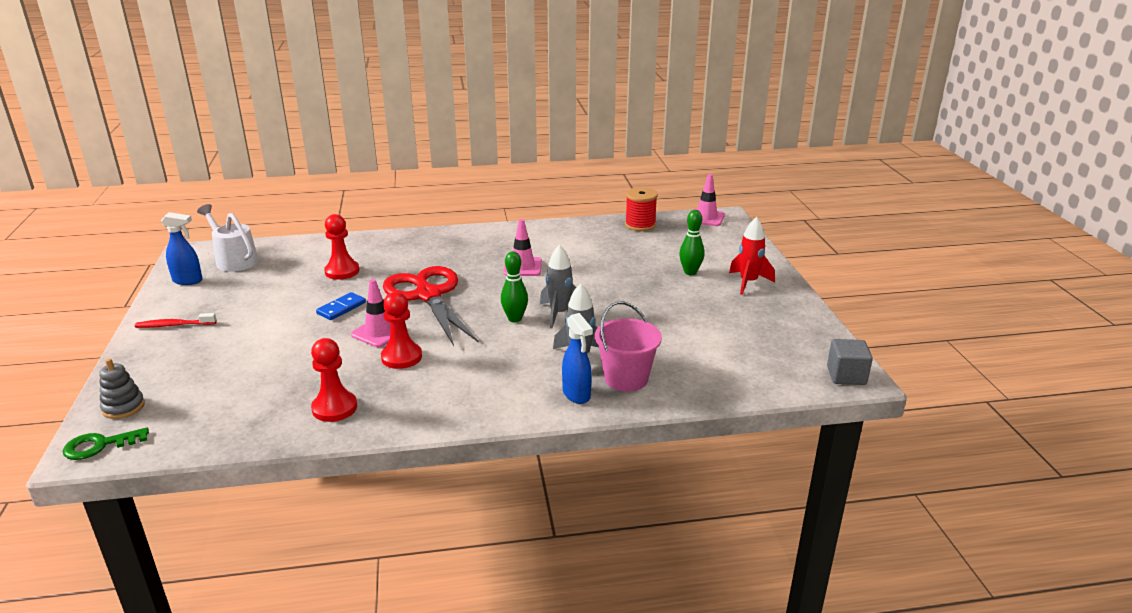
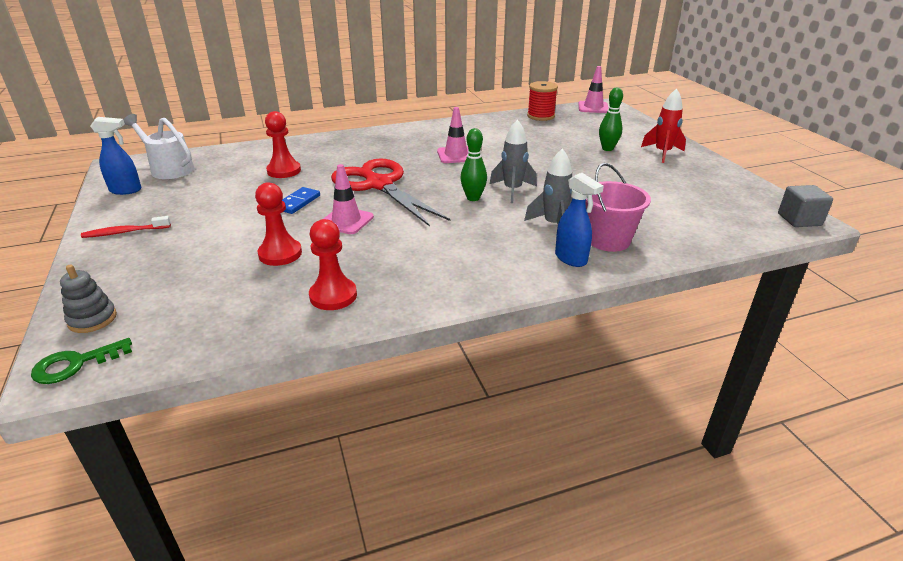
camera: 10 degrees left, 5 degrees up
red pawn [381,292,422,369] -> red pawn moved to [255,182,302,266]

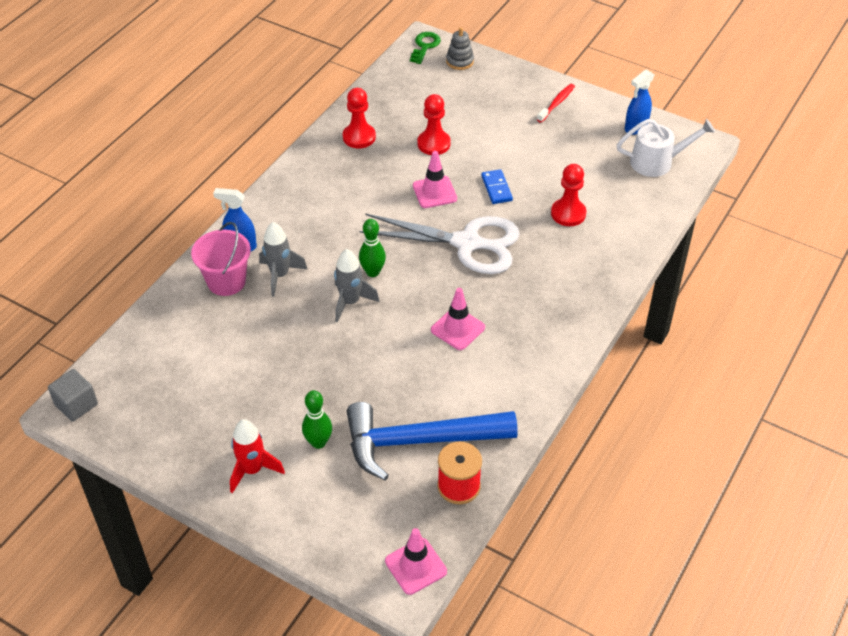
camera: 140 degrees right, 15 degrees up
red scissors [331,158,451,226] -> white scissors [360,214,520,274]
none -> blue hammer [347,402,518,481]

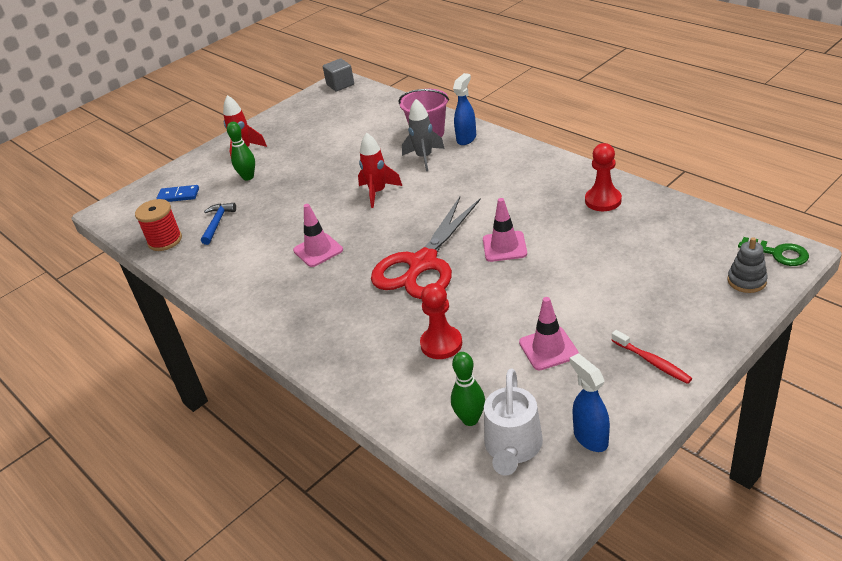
camera: 110 degrees right, 10 degrees down
grey rocket [334,249,379,323] -> red rocket [358,132,402,208]
blue hammer [347,402,518,481] -> blue hammer [201,203,236,245], size x0.44
green bowling pin [359,219,386,277] -> green bowling pin moved to [451,352,485,426]
white scissors [360,214,520,274] -> red scissors [371,197,481,299]
pink traffic cone [385,528,447,595] -> pink traffic cone moved to [519,297,579,370]
red pawn [417,94,451,155] -> none
blue domino [481,169,513,204] -> blue domino moved to [156,185,199,202]

